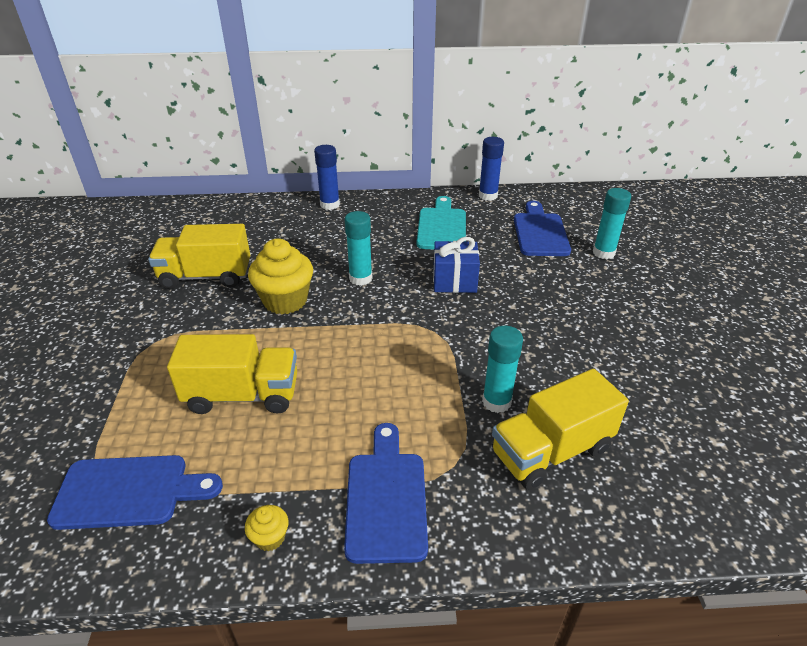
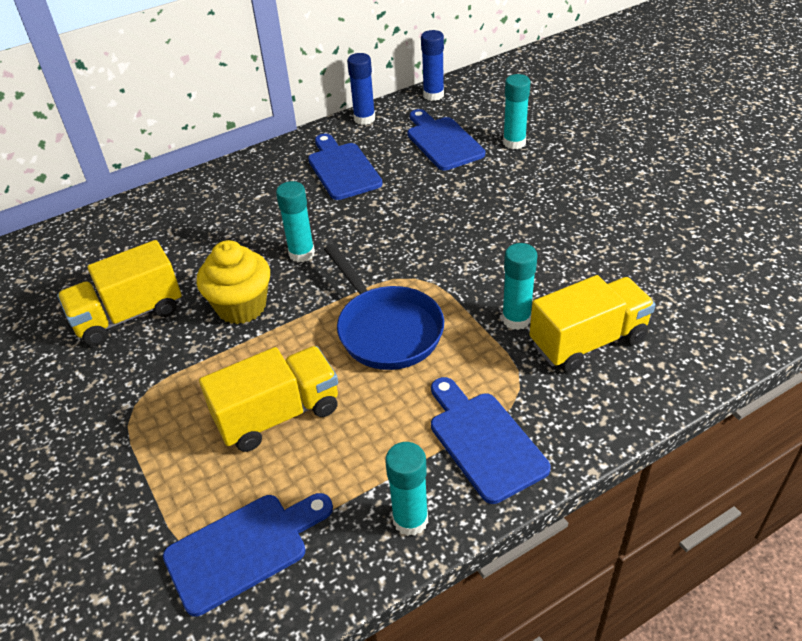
camera: 25 degrees left, 5 degrees up
yellow cupcake [245,505,289,551] -> turquoise glue stick [385,442,428,536]
blue glue stick [314,145,340,210] -> blue glue stick moved to [421,30,444,101]
turquoise cutting board [416,196,466,249] -> blue cutting board [308,134,383,200]
blue gift [433,237,480,293] -> none
yellow truck [492,369,629,490] -> yellow truck turned 150 degrees counterclockwise [529,275,656,372]
none -> blue pan [324,244,444,370]

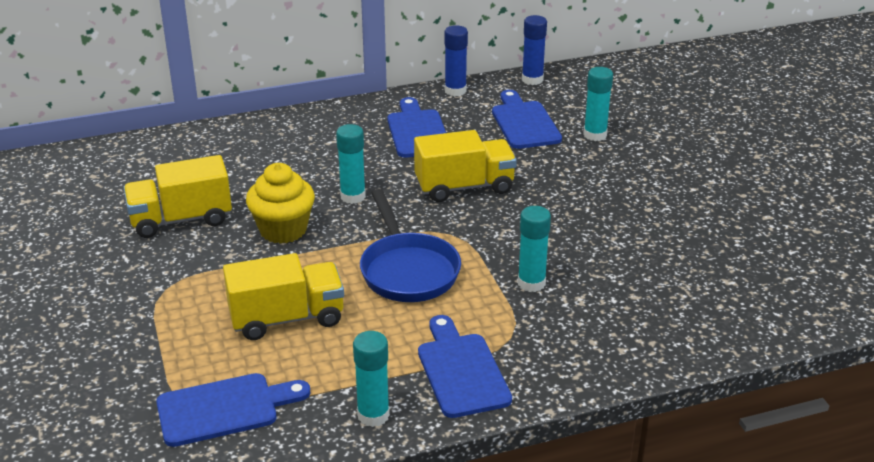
camera: 10 degrees right, 10 degrees down
yellow truck [529,275,656,372] -> yellow truck moved to [414,130,517,202]

